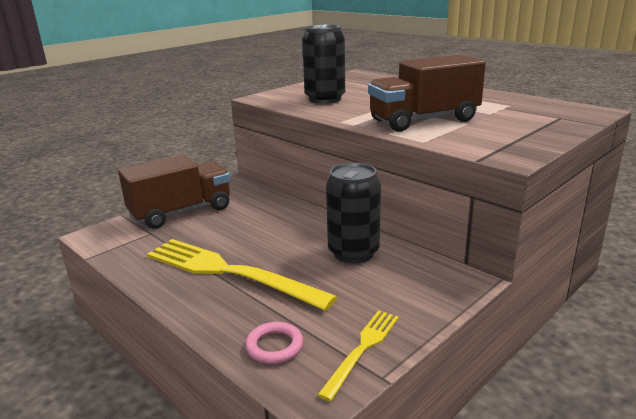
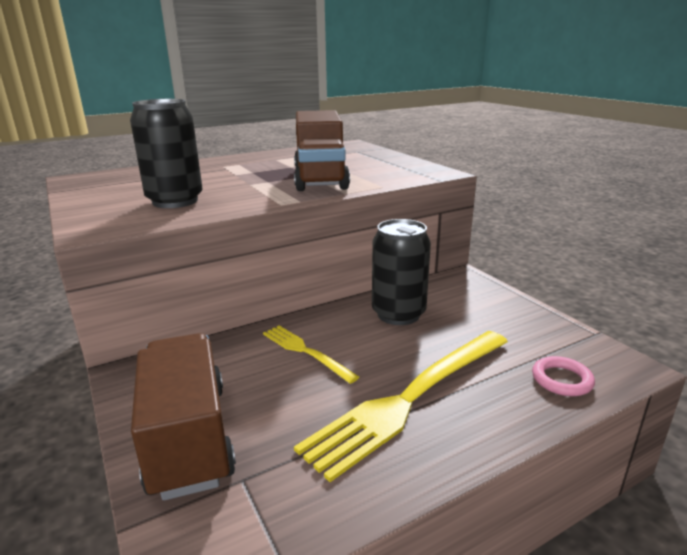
camera: 75 degrees left, 0 degrees up
yellow fork [318,310,399,401] -> yellow fork moved to [263,326,359,384]

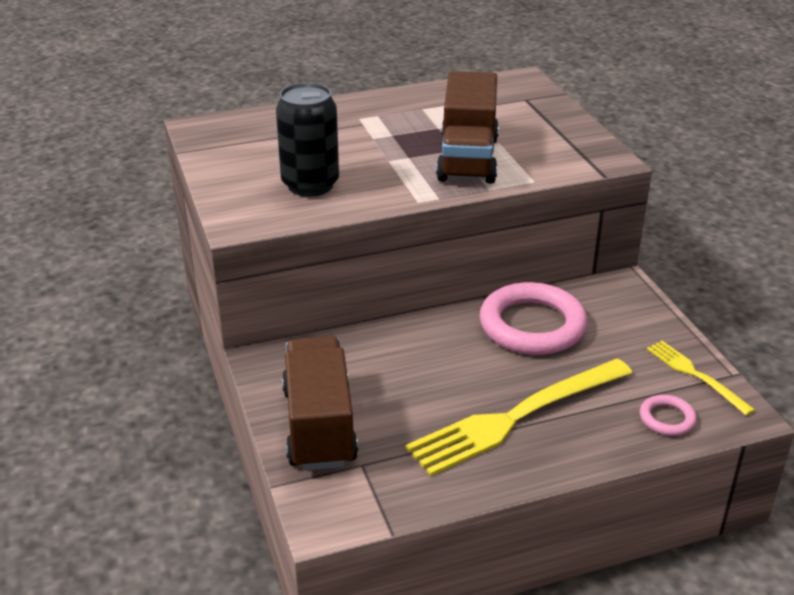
camera: 10 degrees right, 10 degrees up
yellow fork [263,326,359,384] -> yellow fork moved to [647,341,755,415]
black can [372,219,431,325] -> pink ring [479,282,587,355]

